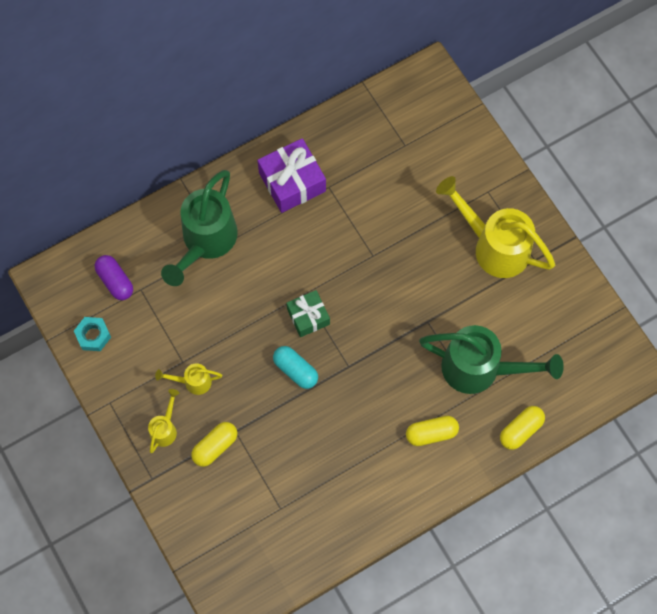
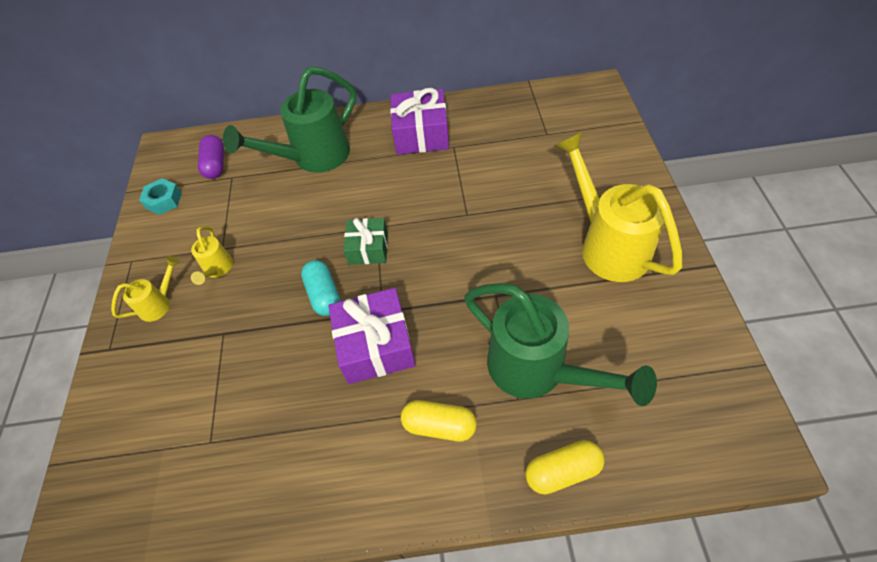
camera: 30 degrees right, 15 degrees down
yellow watering can [155,363,222,395] -> yellow watering can turned 120 degrees counterclockwise [191,226,233,285]
yellow capsule [191,422,237,467] -> none
none -> purple gift [328,288,416,384]

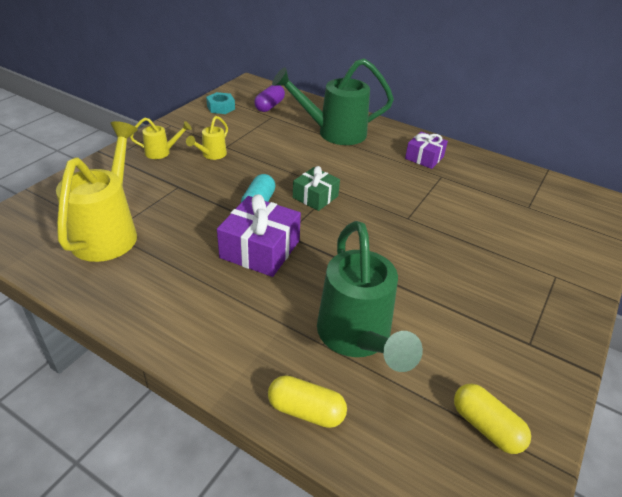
camera: 30 degrees right, 15 degrees down
purple gift [390,88,449,155] -> purple gift [405,132,448,169], size x0.63
yellow capsule [401,400,477,441] -> yellow capsule moved to [454,384,531,454]
yellow watering can [555,131,683,282] -> yellow watering can moved to [56,121,138,262]

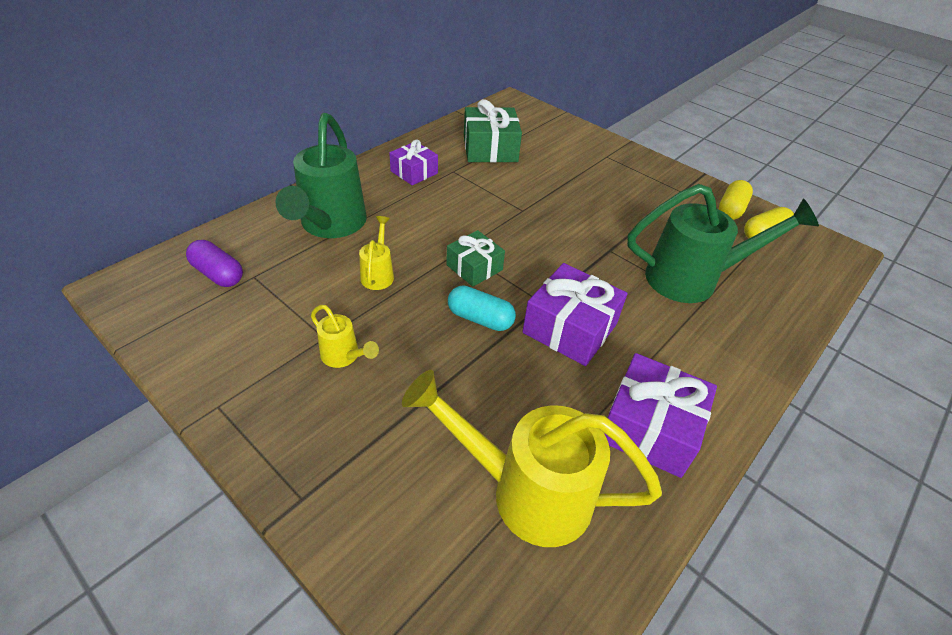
camera: 80 degrees left, 5 degrees up
yellow watering can [130,118,192,159] -> yellow watering can moved to [359,216,394,290]
turquoise nut [206,92,235,114] -> none
yellow capsule [268,375,347,428] -> yellow capsule moved to [719,180,753,220]
none -> green gift [464,99,522,163]
none -> purple gift [604,353,717,478]

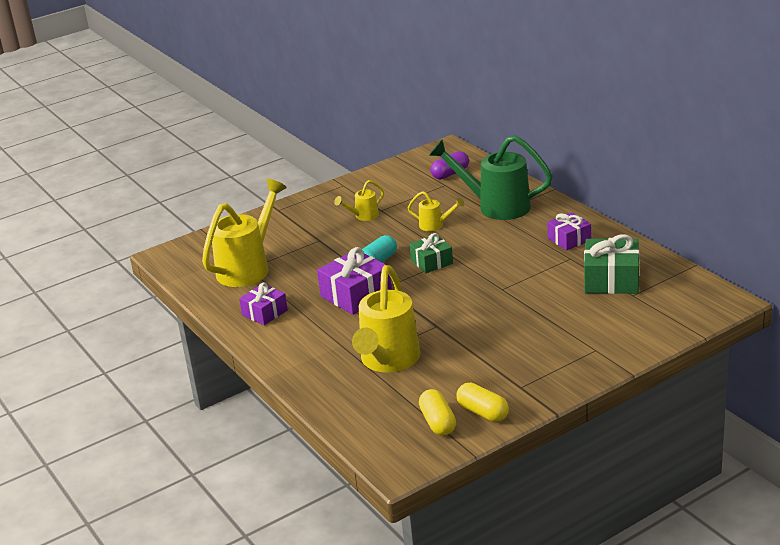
camera: 110 degrees right, 15 degrees down
purple gift [604,353,717,478] -> purple gift [239,282,288,325], size x0.63
green watering can [627,184,819,303] -> yellow watering can [352,265,421,372]

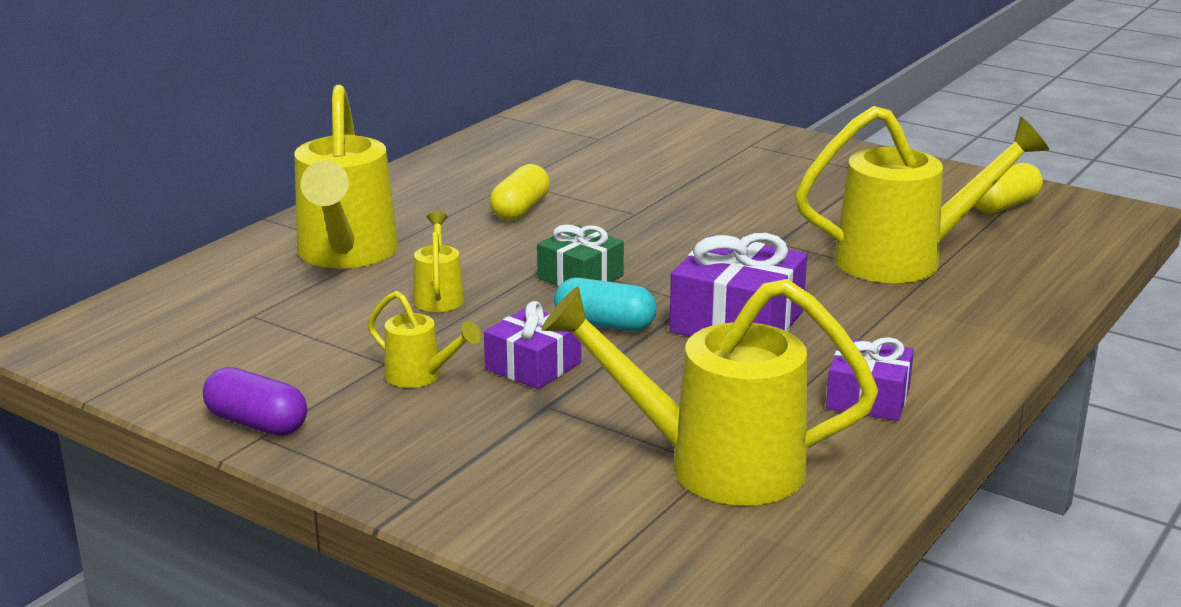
camera: 115 degrees left, 5 degrees down
green watering can [429,135,553,220] -> yellow watering can [294,85,398,268]
purple capsule [430,151,469,180] -> purple capsule moved to [203,367,307,436]
yellow capsule [456,383,509,422] -> yellow capsule moved to [490,164,550,221]
purple gift [547,212,591,250] -> purple gift moved to [484,301,581,389]
green gift [584,234,639,294] -> none

